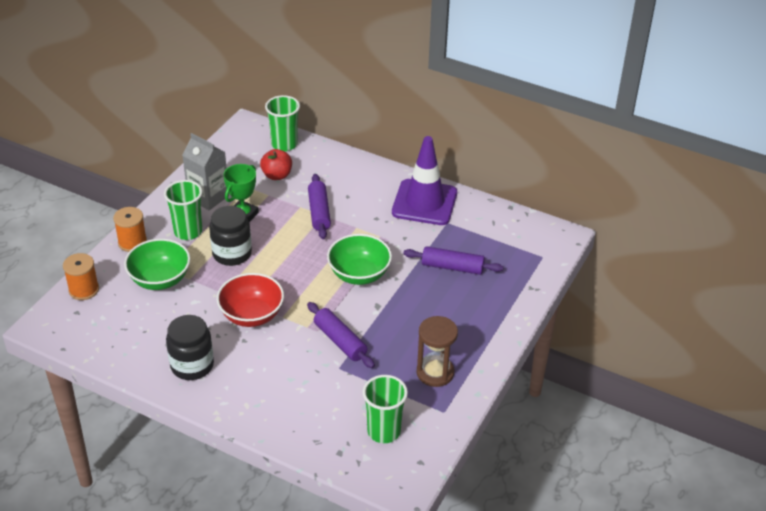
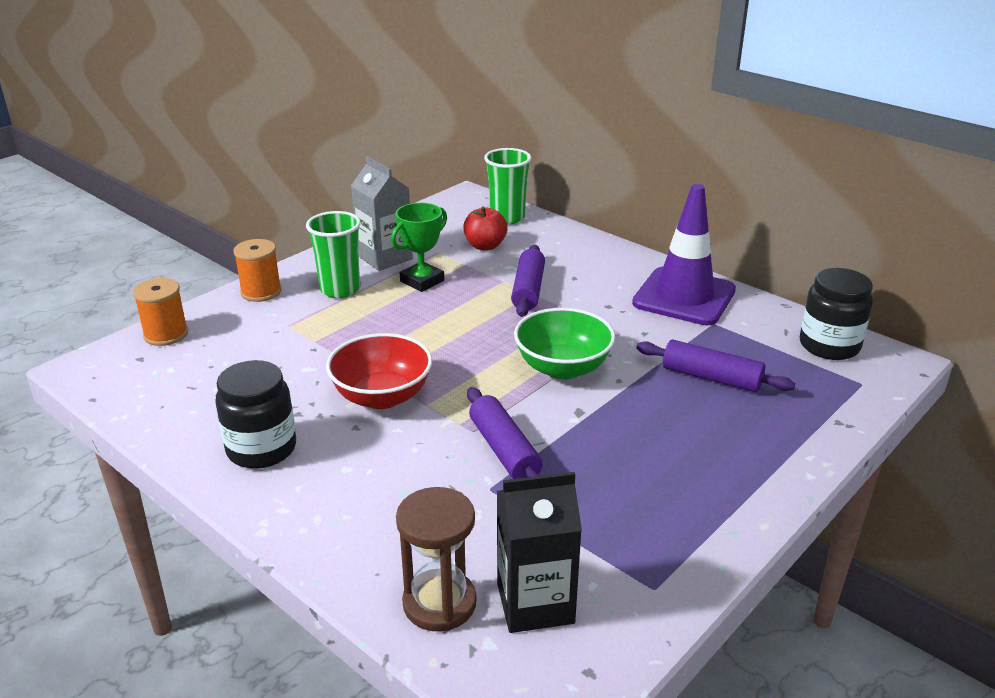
camera: 15 degrees right, 10 degrees down
green bowl [124,239,190,290] -> none
black jar [209,206,252,266] -> black jar moved to [800,268,873,360]
green cup [363,375,408,443] -> black carton [497,472,582,633]
brown hourglass [417,316,458,387] -> brown hourglass moved to [396,487,477,632]

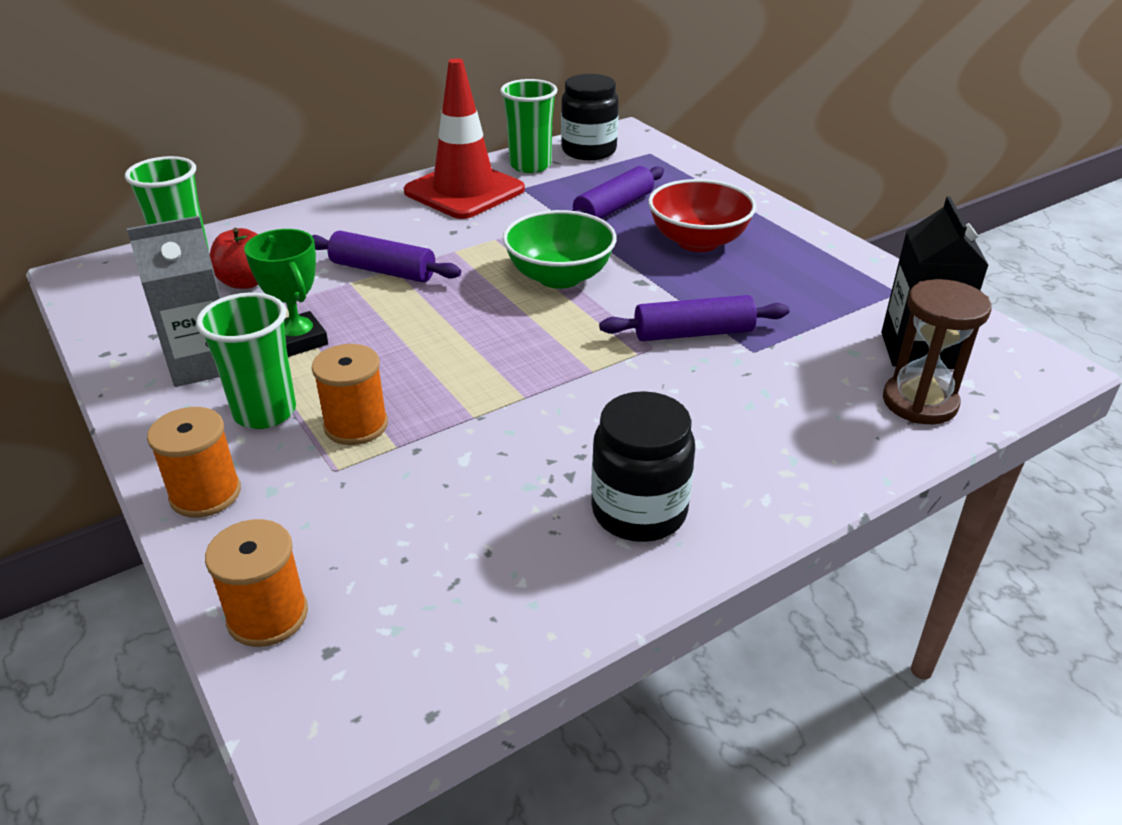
camera: 75 degrees left, 5 degrees up
red bowl [326,333,432,409] -> red bowl moved to [648,179,756,252]
purple traffic cone [632,184,736,325] -> red traffic cone [404,58,525,219]
none -> orange spool [312,344,388,445]
none -> green cup [500,79,557,173]

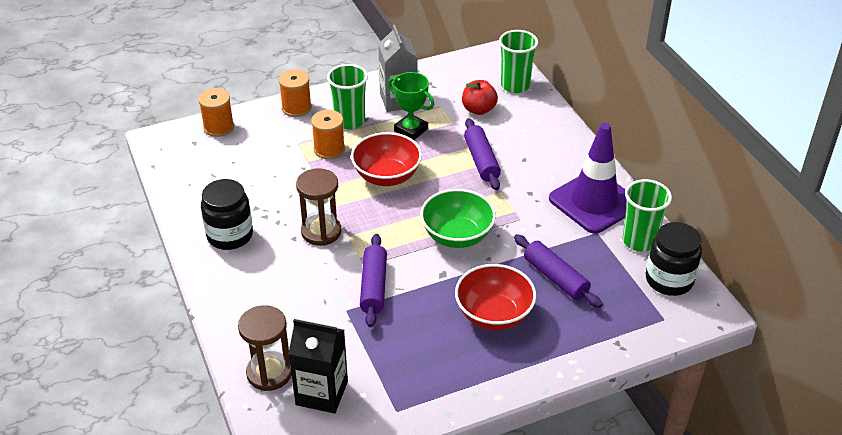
camera: 100 degrees right, 5 degrees up
green trophy [244,229,328,357] -> green trophy turned 60 degrees clockwise [388,72,434,140]
purple rolling pin [312,231,461,282] -> purple rolling pin turned 45 degrees counterclockwise [464,118,501,190]
red traffic cone [404,58,525,219] -> purple traffic cone [549,123,626,234]
none -> brown hourglass [296,168,342,246]
none -> red bowl [351,132,422,186]

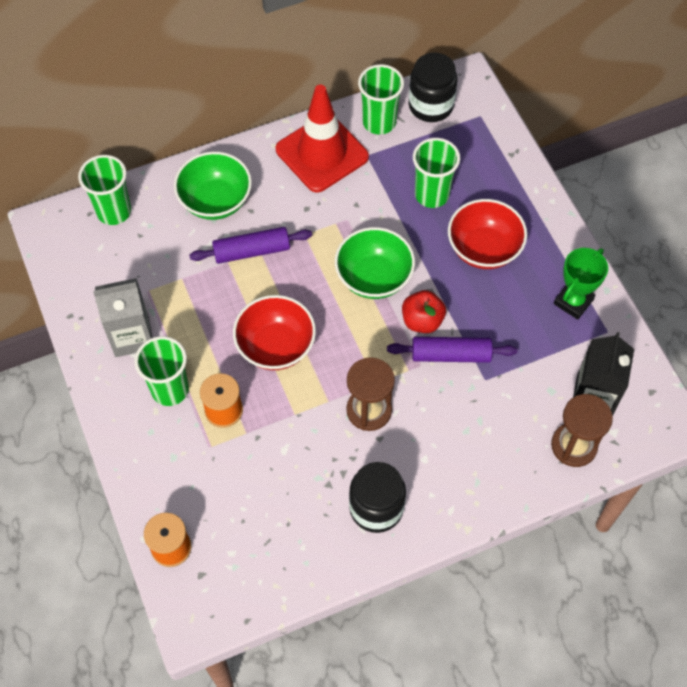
camera: 90 degrees left, 20 degrees up
orange spool [279,69,312,117] -> none
green trophy [388,72,434,140] -> green trophy moved to [554,248,608,320]
red apple [462,80,498,115] -> red apple moved to [402,290,446,333]
purple rolling pin [514,234,603,308] -> green cup [413,138,460,208]
purple traffic cone [549,123,626,234] -> red traffic cone [276,85,369,193]
none -> green bowl [174,151,252,220]

